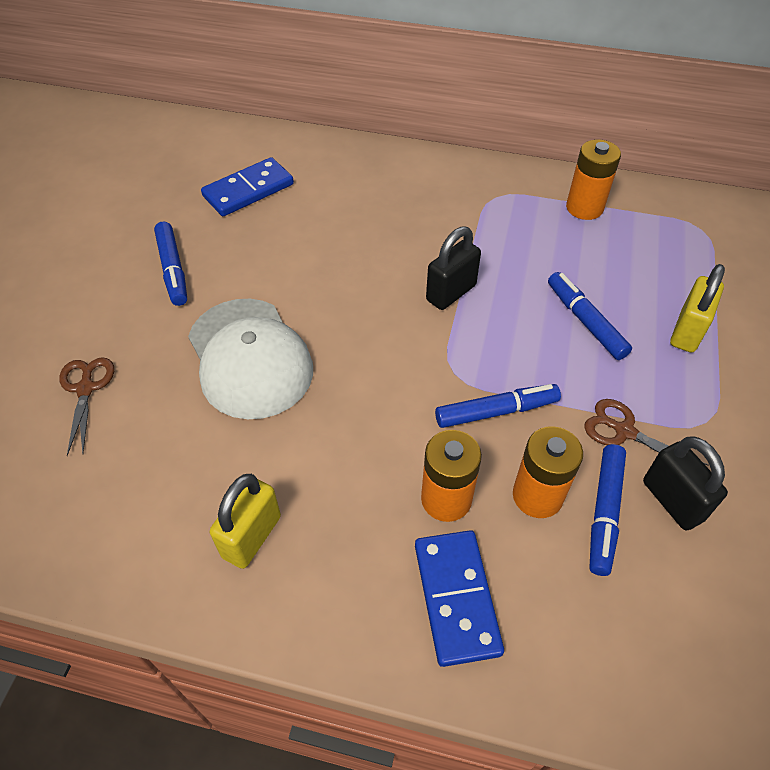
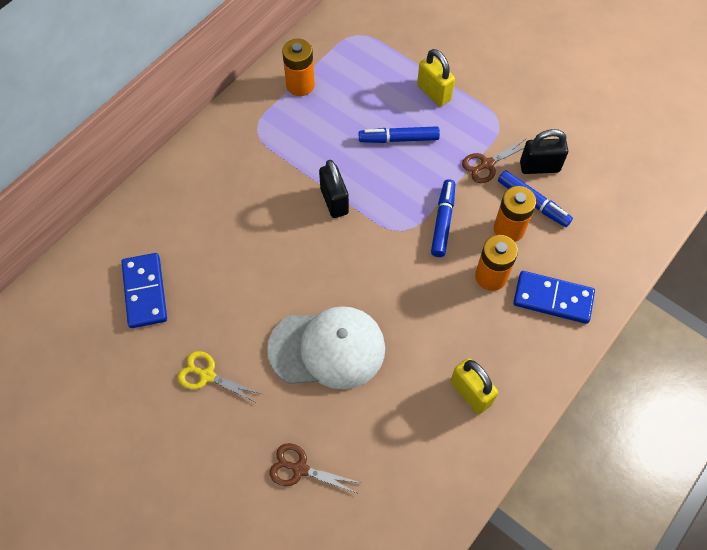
camera: 65 degrees left, 10 degrees up
blue marker [154,222,187,306] -> yellow scissors [178,351,262,403]

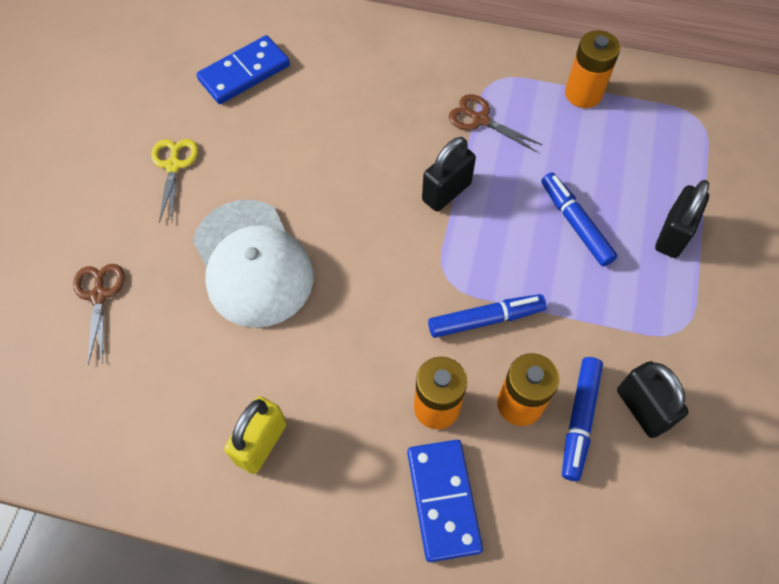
camera: 65 degrees right, 0 degrees up
yellow padlock [417,49,455,106] -> black padlock [655,180,709,258]
brown scissors [462,138,527,183] -> brown scissors moved to [449,94,542,152]

